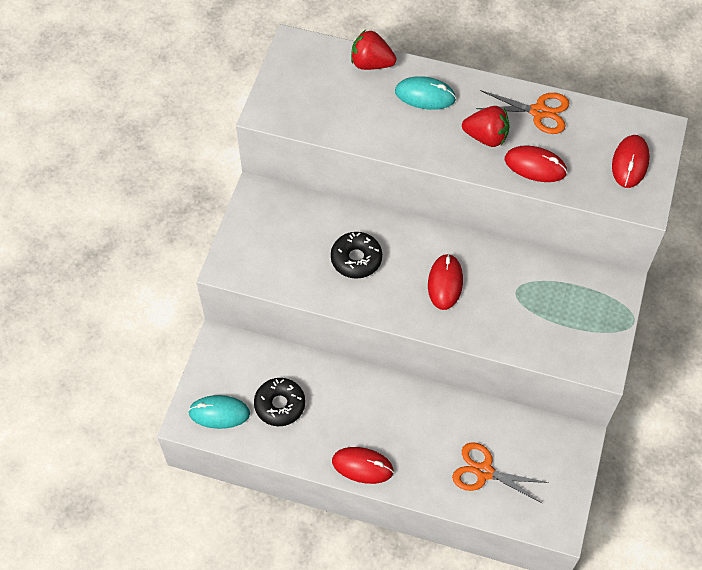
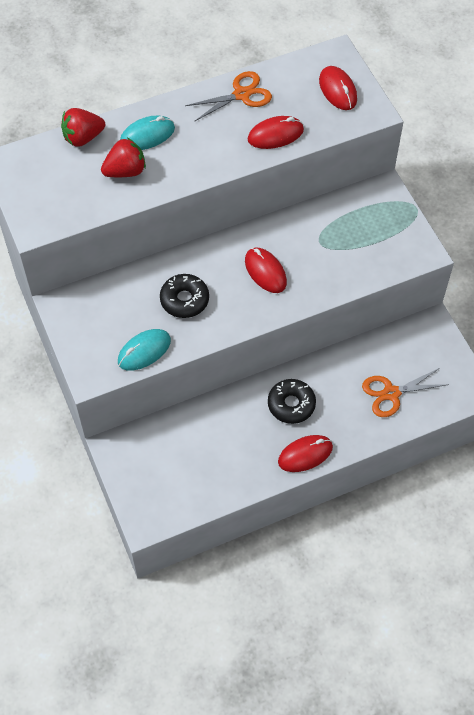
camera: 40 degrees left, 0 degrees up
turquoise mouse [188,395,250,429] -> turquoise mouse moved to [118,329,171,371]
black donut [254,378,305,426] -> black donut moved to [268,379,316,424]
red strawberry [462,106,509,147] -> red strawberry moved to [101,138,146,177]

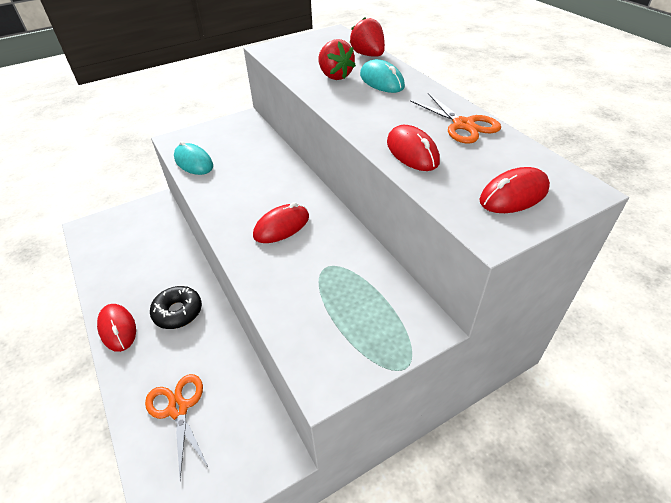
camera: 85 degrees right, 15 degrees down
black donut [160,274,209,318] -> none

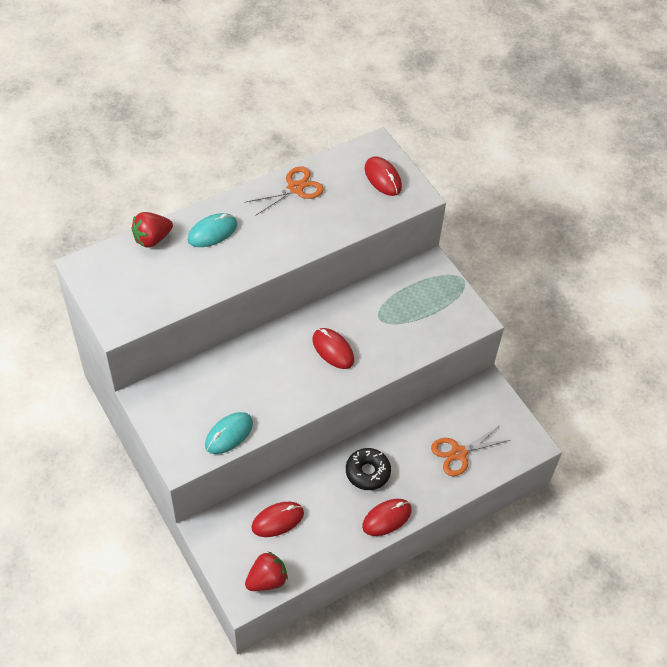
camera: 95 degrees left, 10 degrees up
red strawberry [318,39,356,80] -> red strawberry moved to [245,552,288,591]
red mouse [387,125,440,171] -> red mouse moved to [251,502,304,537]

